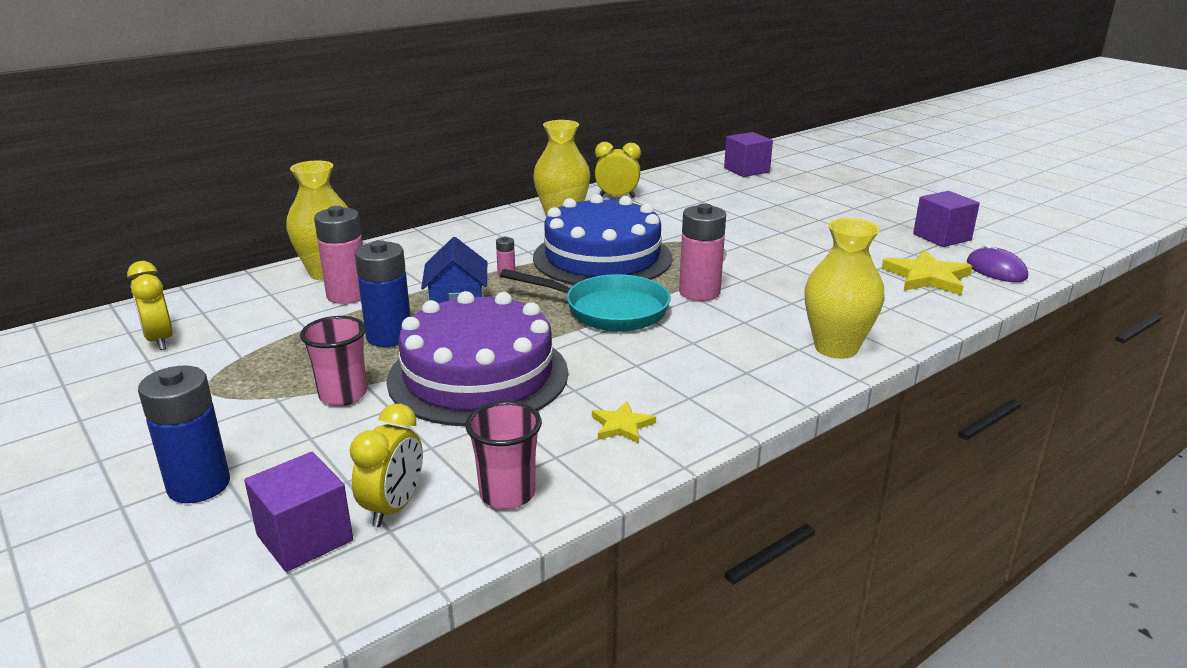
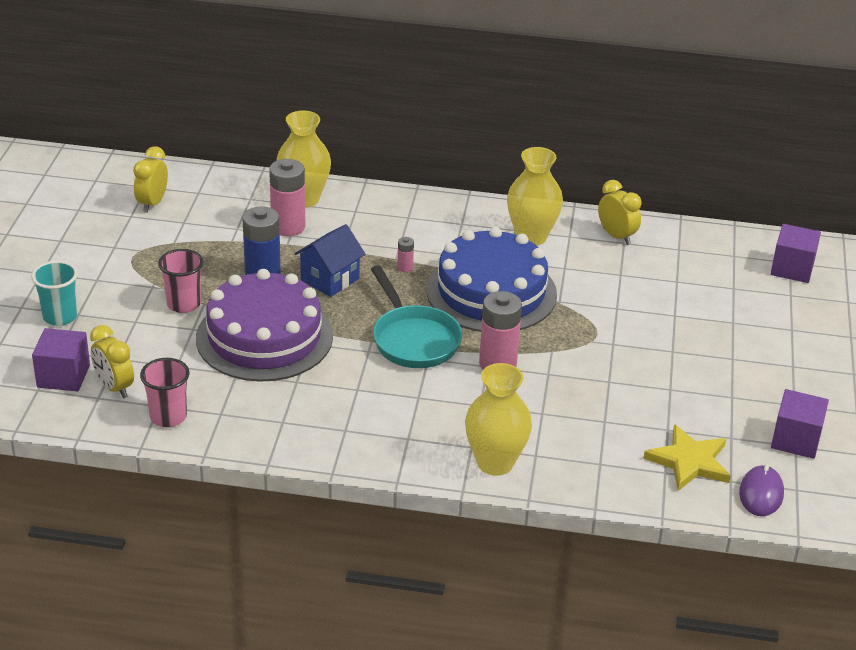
camera: 45 degrees right, 10 degrees up
blue battery [138,366,230,503] -> turquoise cup [31,261,78,326]
yellow clock [350,404,423,527] -> yellow clock turned 75 degrees clockwise [90,325,134,398]
yellow star [592,401,656,444] -> none

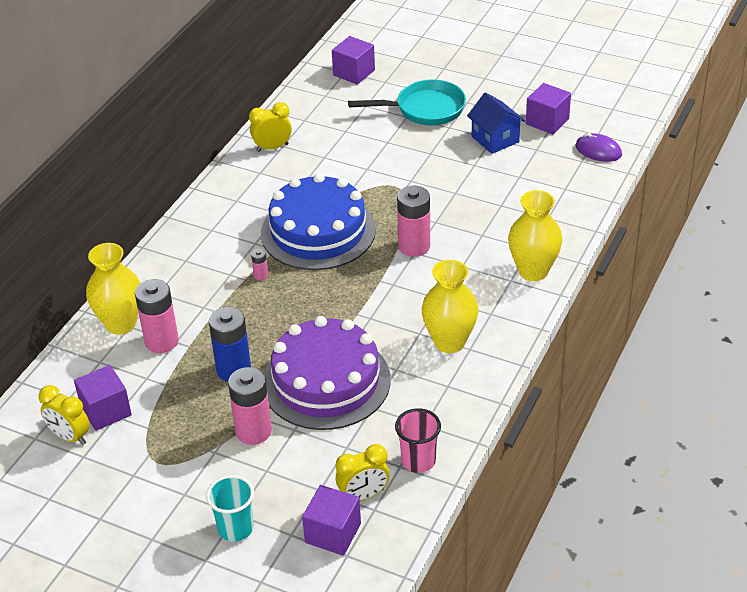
camera: 70 degrees left, 5 degrees up
pink cup [158,249,203,313] -> pink battery [228,367,272,445]
blue house [295,224,365,297] -> blue house moved to [467,92,525,154]
turquoise pan [371,265,462,368] -> turquoise pan moved to [348,79,466,125]
yellow vase [507,147,563,245] -> yellow vase moved to [422,260,478,353]
yellow star [643,424,731,491] -> none
none -> purple cube [74,365,132,431]

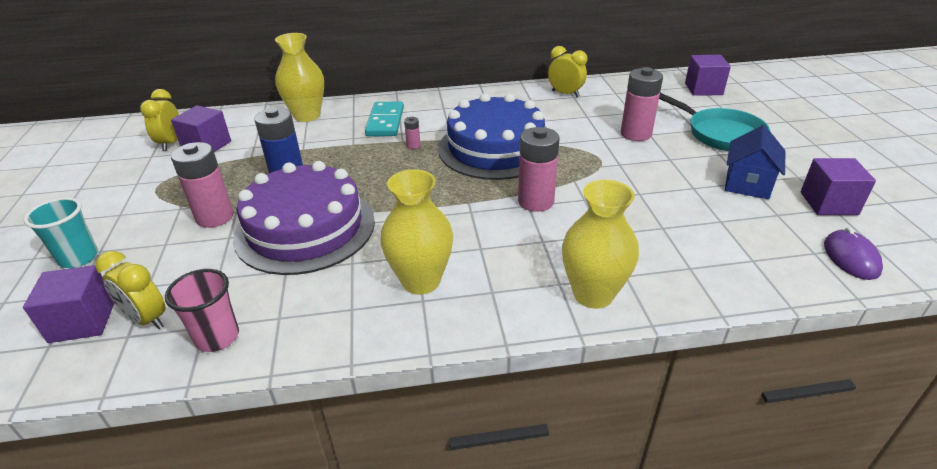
camera: 55 degrees right, 5 degrees down
pink battery [135,279,179,353] -> pink battery moved to [621,67,663,141]
none -> turquoise domino [365,102,404,136]

